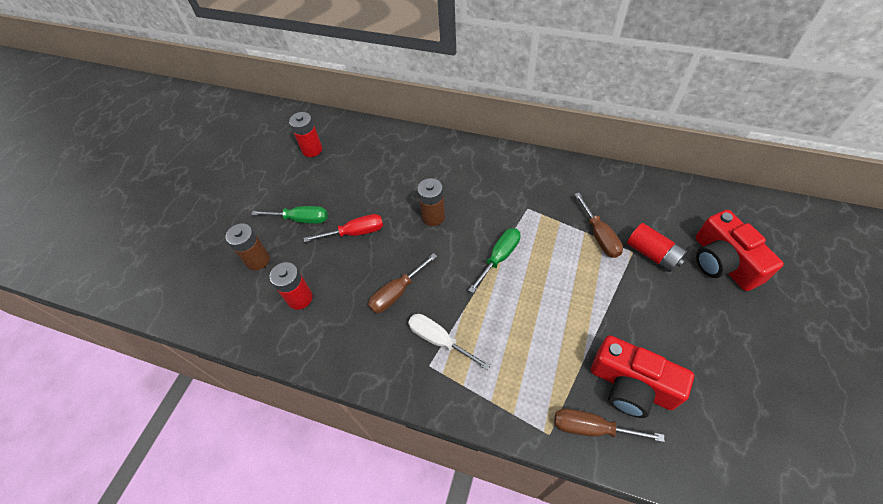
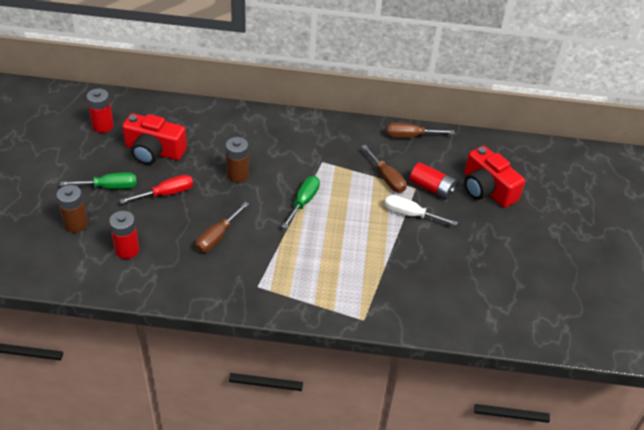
camera: 20 degrees left, 10 degrees down
white screwdriver [408,314,491,370] -> white screwdriver moved to [385,195,457,226]
brown screwdriver [555,409,665,442] -> brown screwdriver moved to [386,123,454,138]
red camera [591,335,694,418] -> red camera moved to [122,113,187,165]

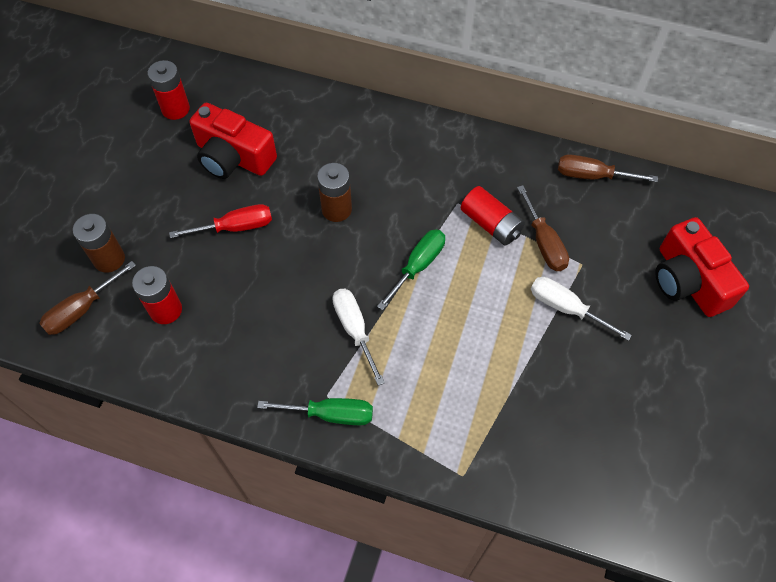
camera: 15 degrees right, 15 degrees up
green screwdriver [60,172,137,189] -> green screwdriver moved to [257,398,373,425]
brown screwdriver [195,202,249,252] -> brown screwdriver moved to [39,261,136,335]
red battery [410,162,457,199] -> red battery moved to [461,186,525,246]
none -> white screwdriver [332,289,385,386]

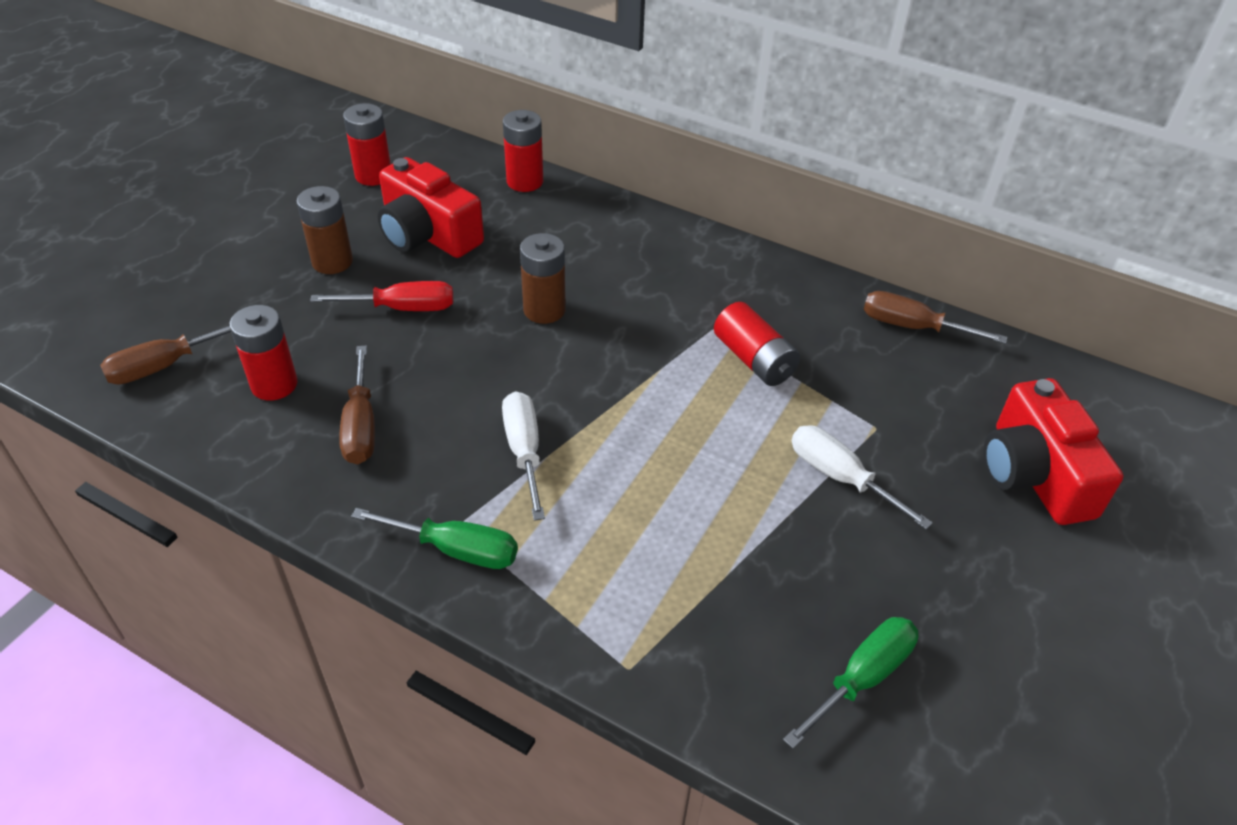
camera: 10 degrees right, 15 degrees down
brown battery [73,214,125,273] -> brown battery moved to [296,186,353,274]
green screwdriver [377,229,445,310] -> green screwdriver moved to [783,617,918,749]
brown screwdriver [517,185,569,271] -> brown screwdriver moved to [339,345,375,464]
none -> red battery [503,110,543,192]

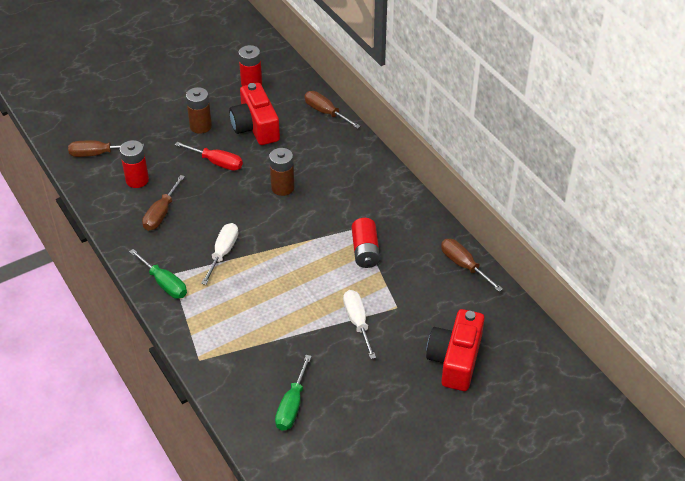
camera: 30 degrees right, 0 degrees up
red battery [503,110,543,192] -> brown screwdriver [305,91,360,129]
green screwdriver [783,617,918,749] -> green screwdriver turned 120 degrees clockwise [275,355,312,431]

